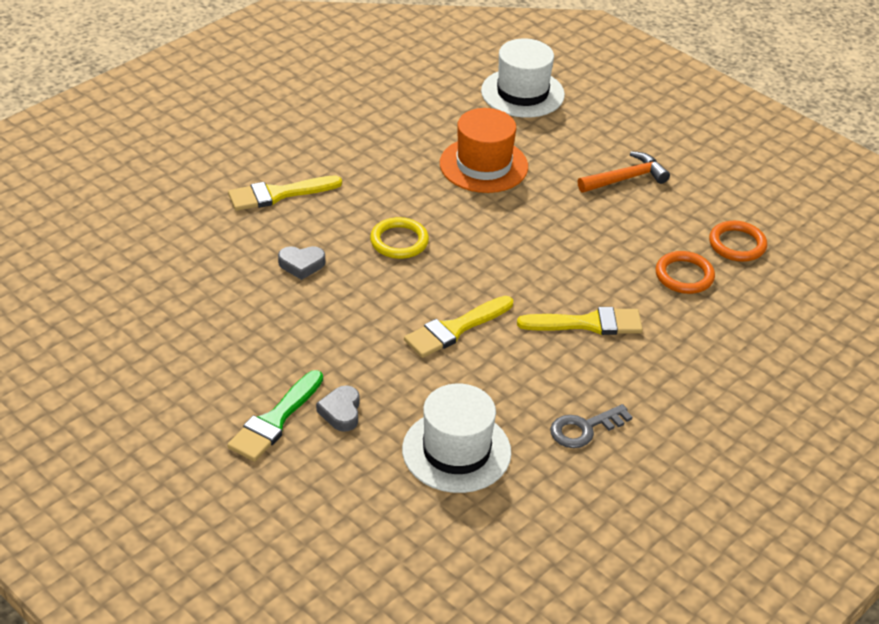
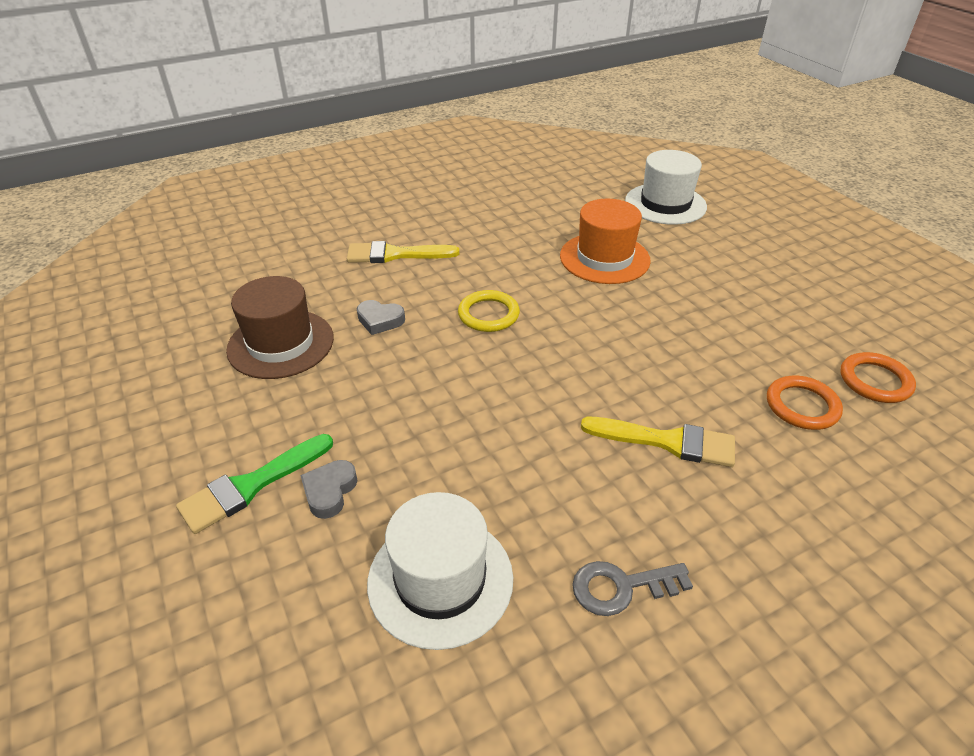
camera: 20 degrees right, 0 degrees up
yellow brush [404,296,513,358] -> none
orange hammer [578,151,670,193] -> none
none -> brown hat [226,276,334,379]

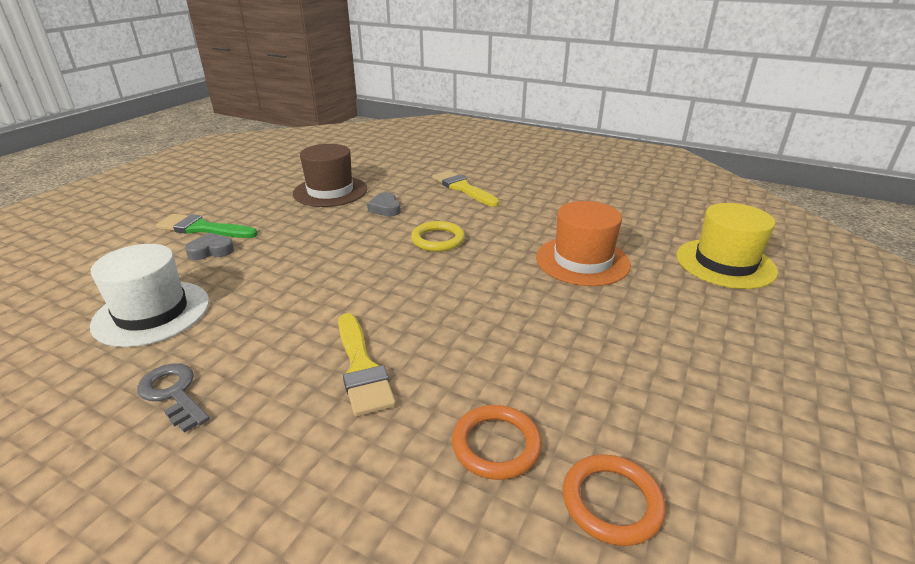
camera: 55 degrees right, 10 degrees down
white hat [625,150,707,225] -> yellow hat [676,203,778,289]

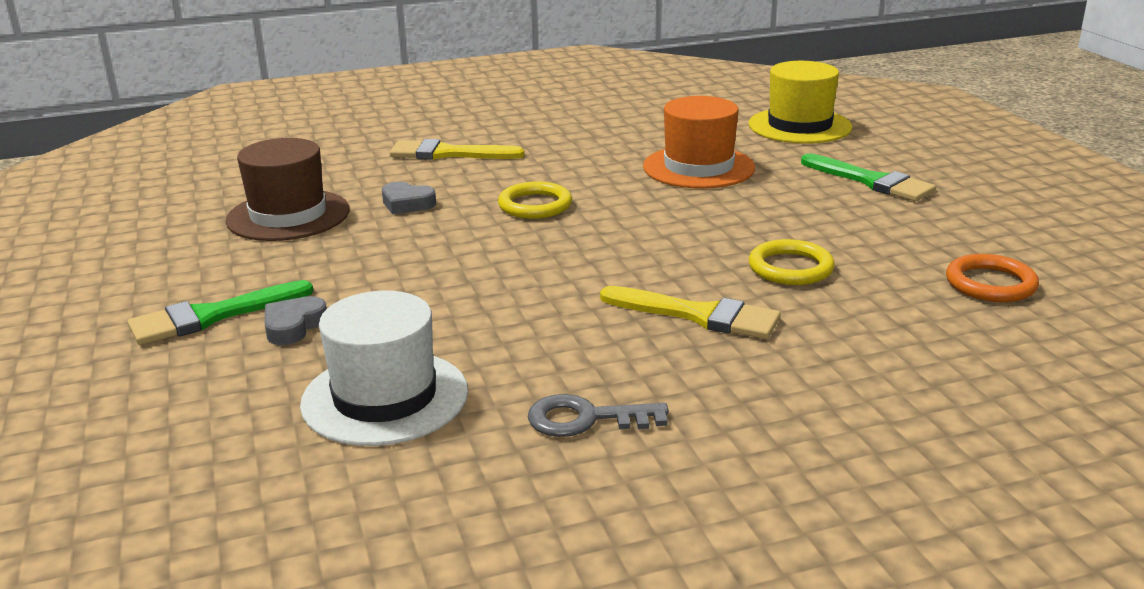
camera: 45 degrees left, 5 degrees down
orange ring [452,405,542,480] -> none
none -> yellow ring [748,239,835,285]
none -> green brush [801,153,936,201]

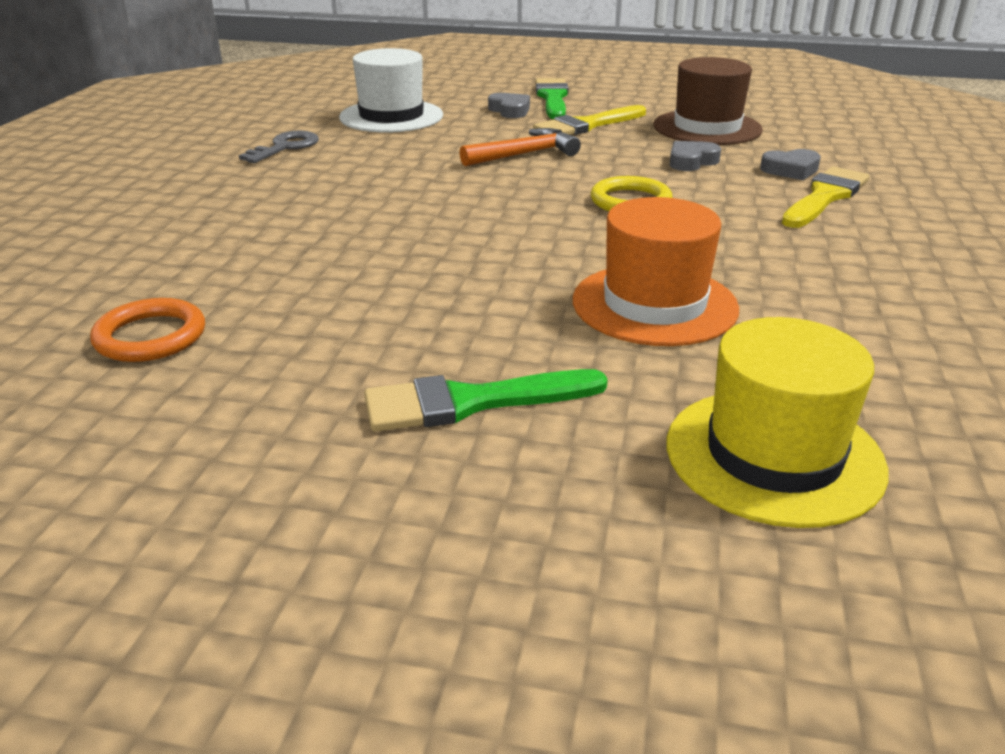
camera: 120 degrees right, 5 degrees up
yellow brush [600,286,781,339] -> yellow brush moved to [533,105,646,135]
yellow ring [748,239,835,285] -> none
none -> orange hammer [460,128,581,166]
none -> grey heart [760,149,821,180]

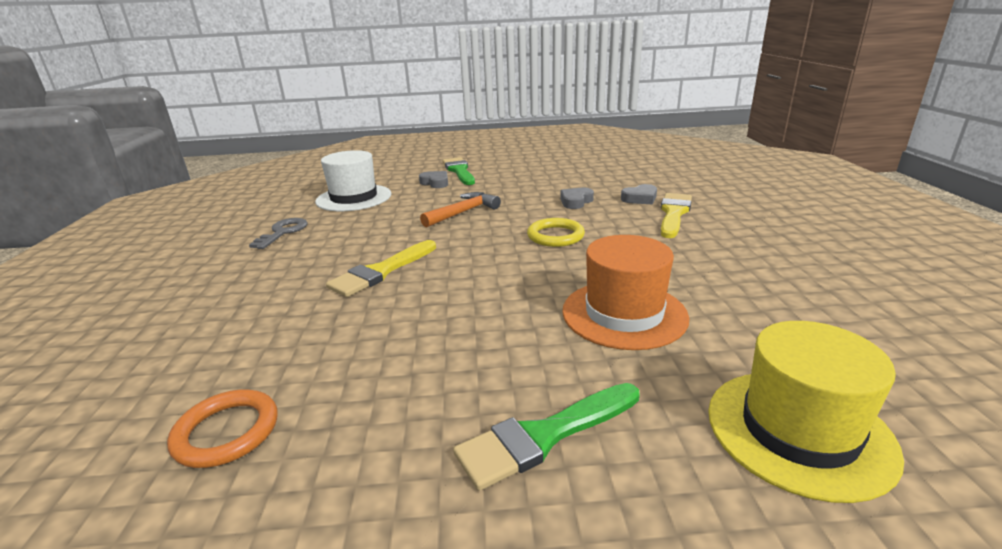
camera: 15 degrees left, 5 degrees down
yellow brush [533,105,646,135] -> yellow brush moved to [326,240,436,297]
brown hat [654,57,763,145] -> none

